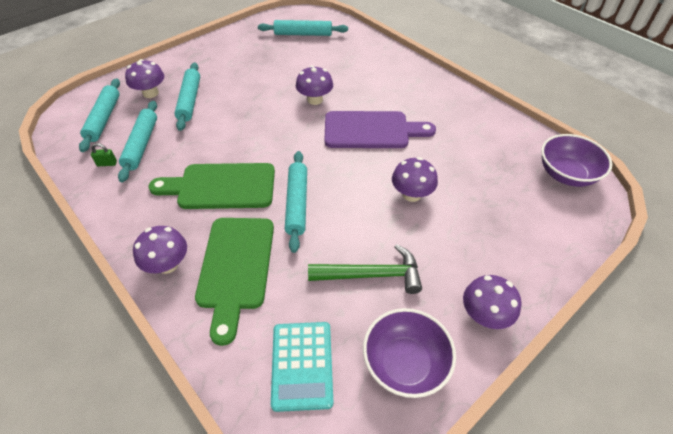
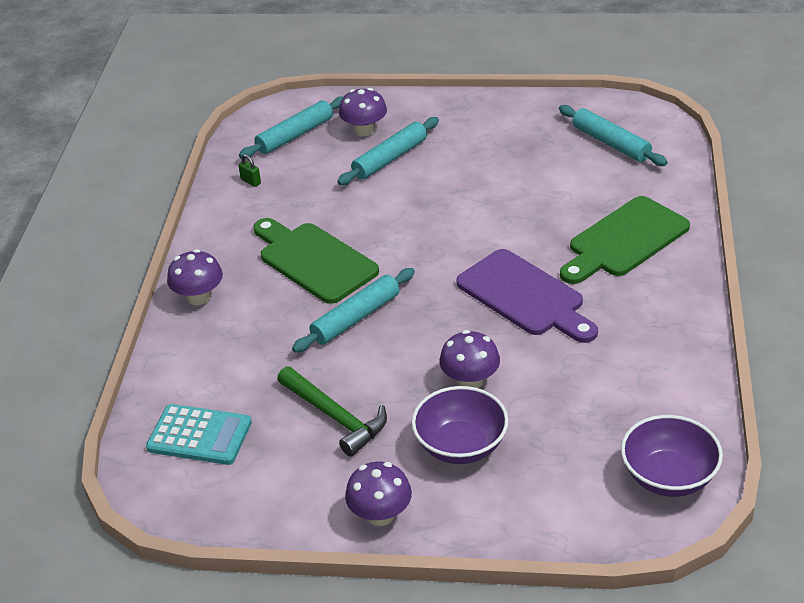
camera: 50 degrees right, 10 degrees down
turquoise rolling pin [118,101,157,182] -> none
green cutting board [195,218,274,346] -> green cutting board moved to [560,196,690,284]
turquoise calculator [271,322,333,412] -> turquoise calculator turned 120 degrees counterclockwise [146,404,252,465]
purple mushroom [296,65,333,105] -> none
purple bowl [363,308,456,398] -> purple bowl moved to [411,386,509,464]

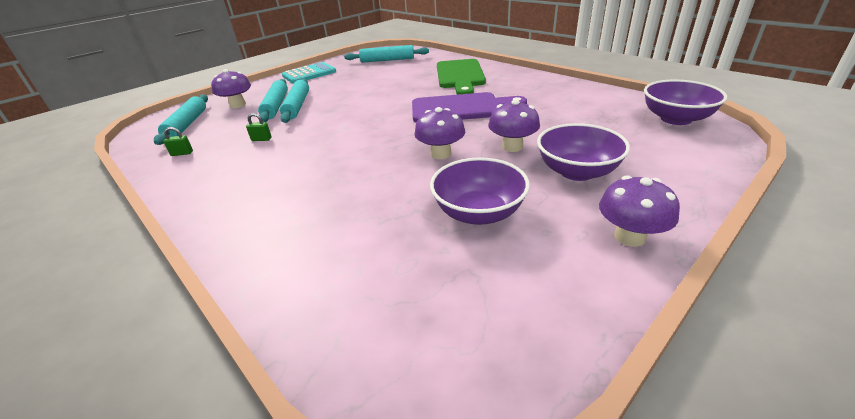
camera: 50 degrees left, 5 degrees down
turquoise calculator [146,404,252,465] -> turquoise calculator moved to [282,62,336,84]
purple mushroom [167,249,223,305] -> purple mushroom moved to [415,107,465,159]
green cutting board [253,218,379,304] -> none
green hammer [277,366,387,457] -> purple bowl [430,157,530,225]
turquoise rolling pin [292,268,415,353] -> turquoise rolling pin moved to [280,79,309,123]
none -> green padlock [246,113,272,141]

